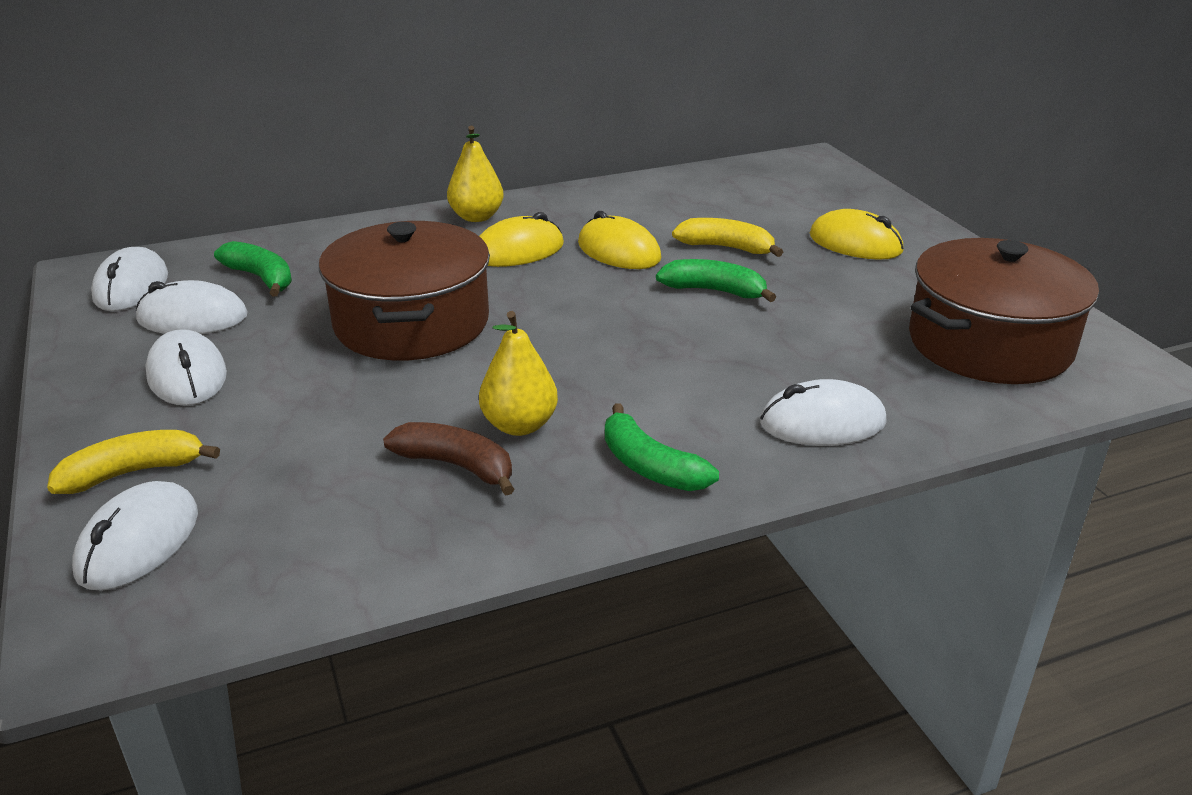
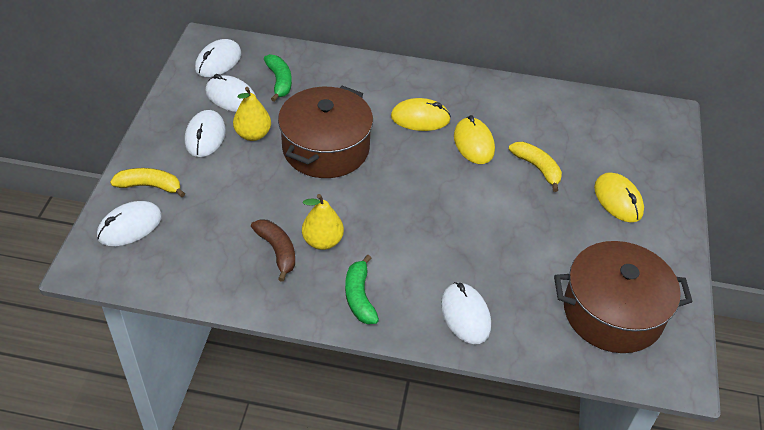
camera: 30 degrees right, 15 degrees up
yellow pear [447,126,504,222] -> yellow pear moved to [233,87,271,141]
green banana [656,259,776,302] -> none
white mouse [760,379,887,446] -> white mouse turned 45 degrees clockwise [441,282,491,344]

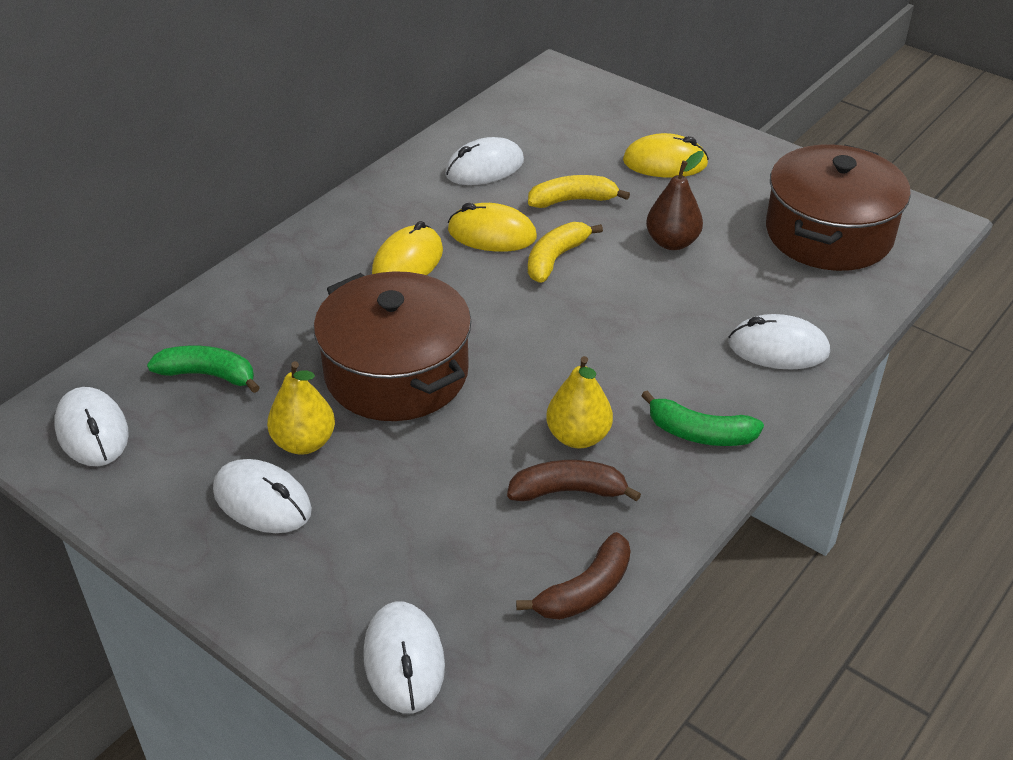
camera: 60 degrees left, 5 degrees down
yellow banana [110,168,185,197] -> yellow banana moved to [528,222,603,283]
white mouse [205,74,256,112] -> white mouse moved to [445,137,524,185]
none -> brown banana [516,532,630,620]
none -> brown pear [646,151,704,250]

